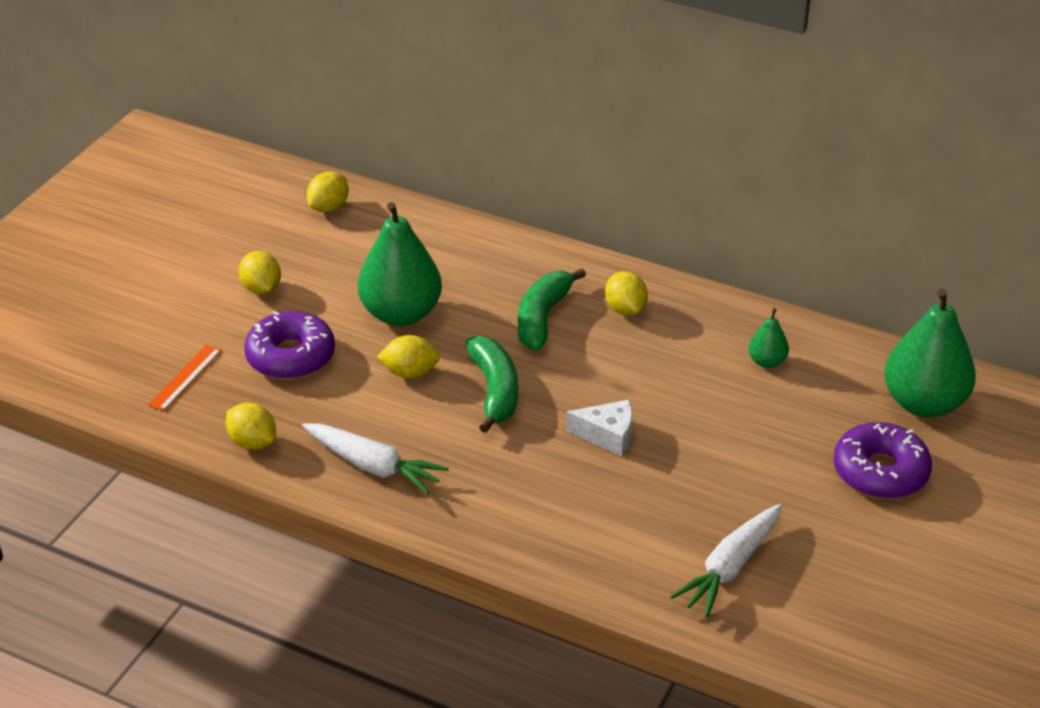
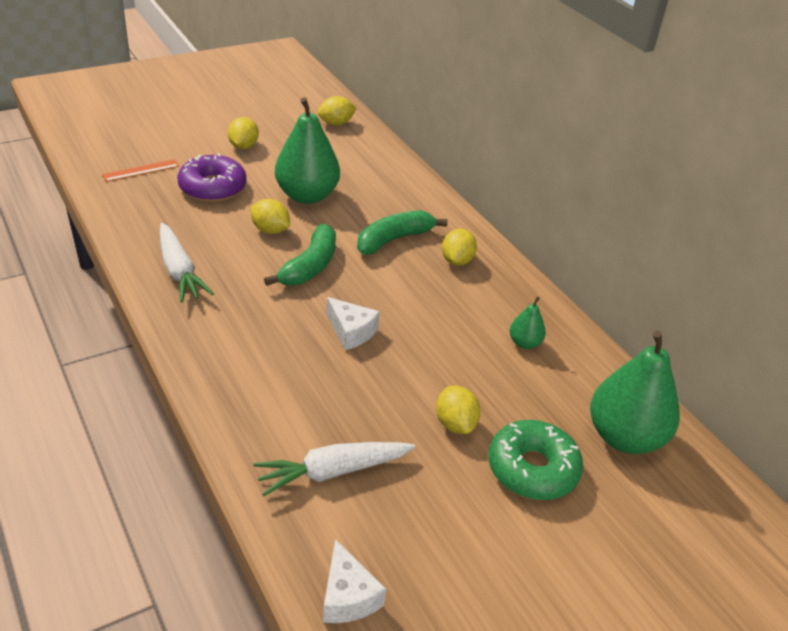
camera: 30 degrees right, 0 degrees up
yellow lemon [226,403,276,450] -> yellow lemon moved to [436,386,481,434]
purple donut [834,422,932,499] -> green donut [489,420,583,500]
none -> white cheese [323,539,386,623]

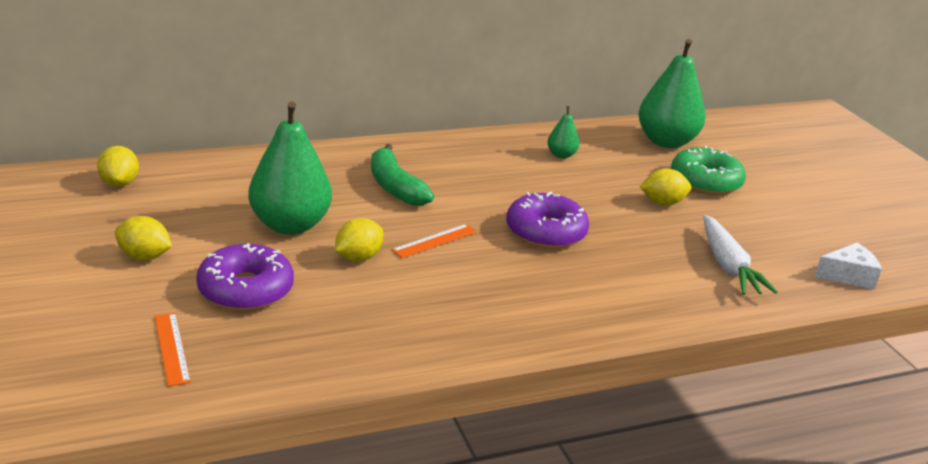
camera: 80 degrees left, 10 degrees down
white carrot [160,223,214,303] -> none
green banana [264,224,336,286] -> orange ruler [392,224,477,258]
white cheese [327,297,380,350] -> purple donut [506,192,589,249]
yellow lemon [442,229,477,266] -> none

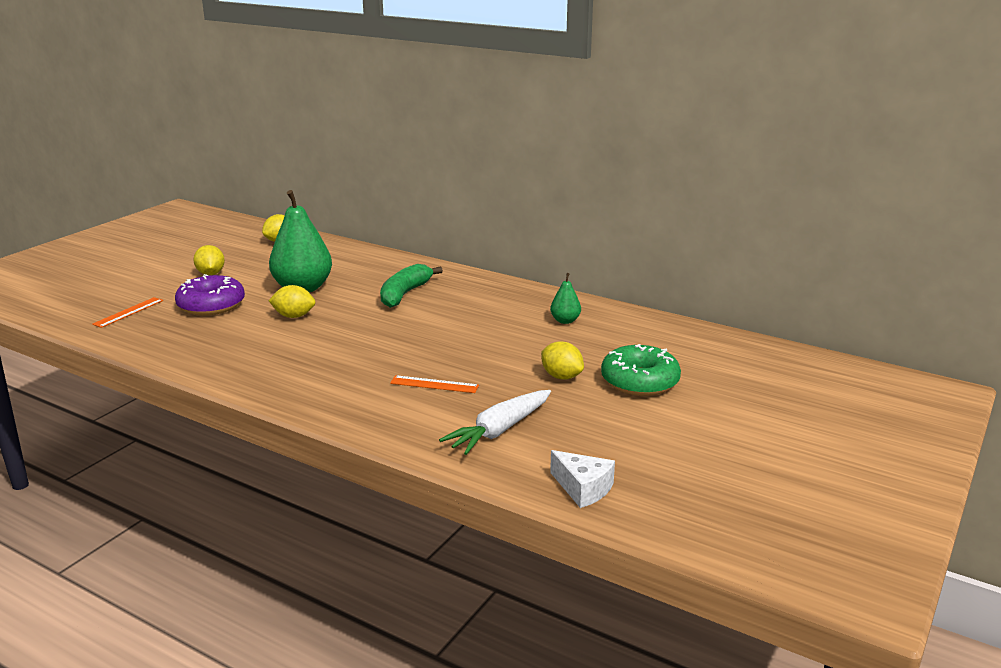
camera: 55 degrees right, 5 degrees down
orange ruler [392,224,477,258] -> orange ruler moved to [390,375,479,393]
purple donut [506,192,589,249] -> none
green pear [638,39,706,148] -> none

